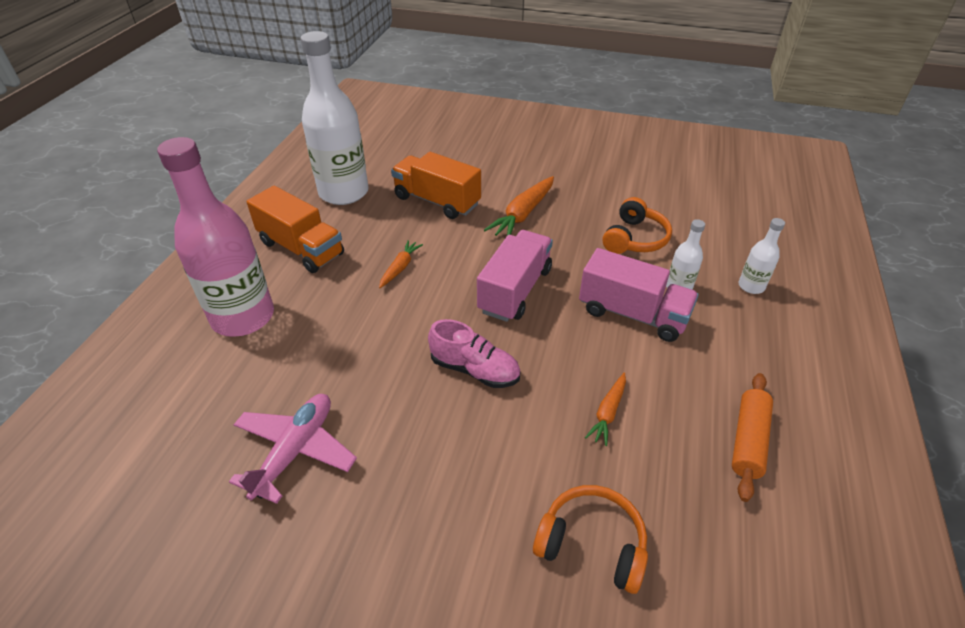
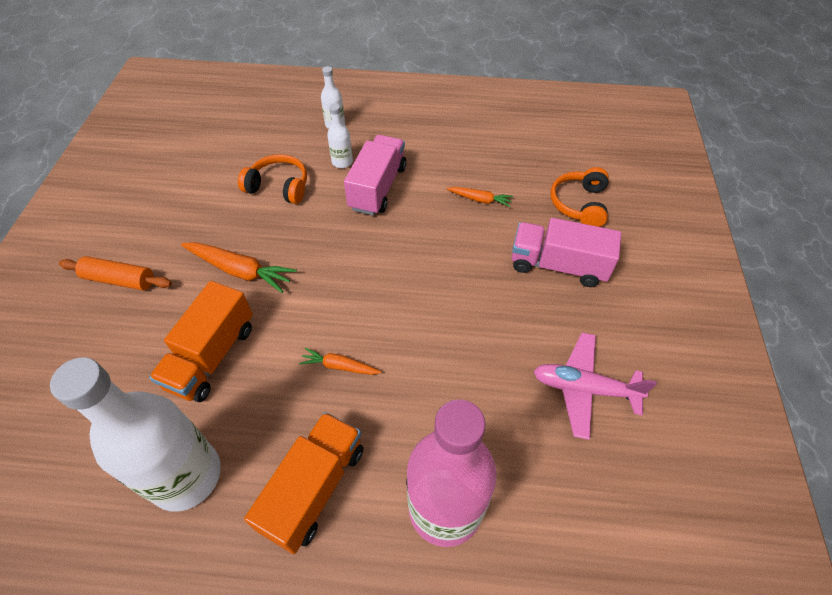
camera: 100 degrees left, 10 degrees up
pink shoe [428,319,521,388] -> none
pink truck [477,230,553,322] -> pink truck moved to [512,218,621,287]
orange rolling pin [732,373,773,502] -> orange rolling pin moved to [59,256,172,290]

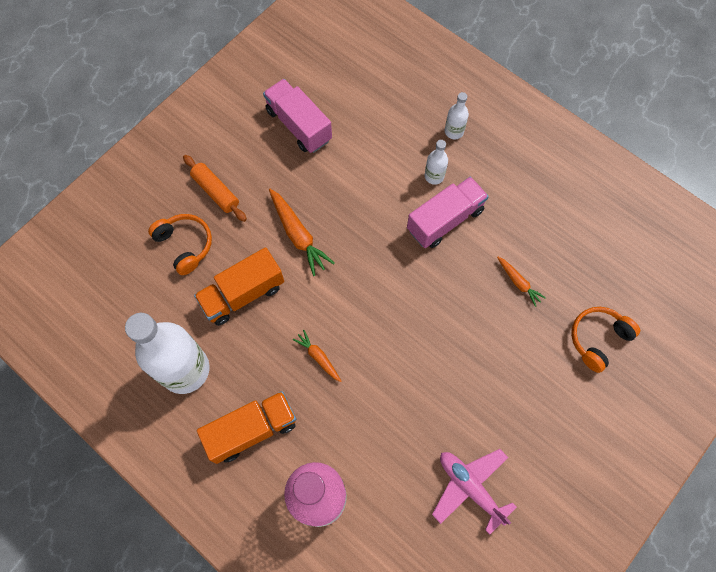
camera: 35 degrees right, 15 degrees up
orange headphones [238,154,307,204] -> orange headphones moved to [148,214,212,275]
pink truck [512,218,621,287] -> pink truck moved to [263,79,332,153]

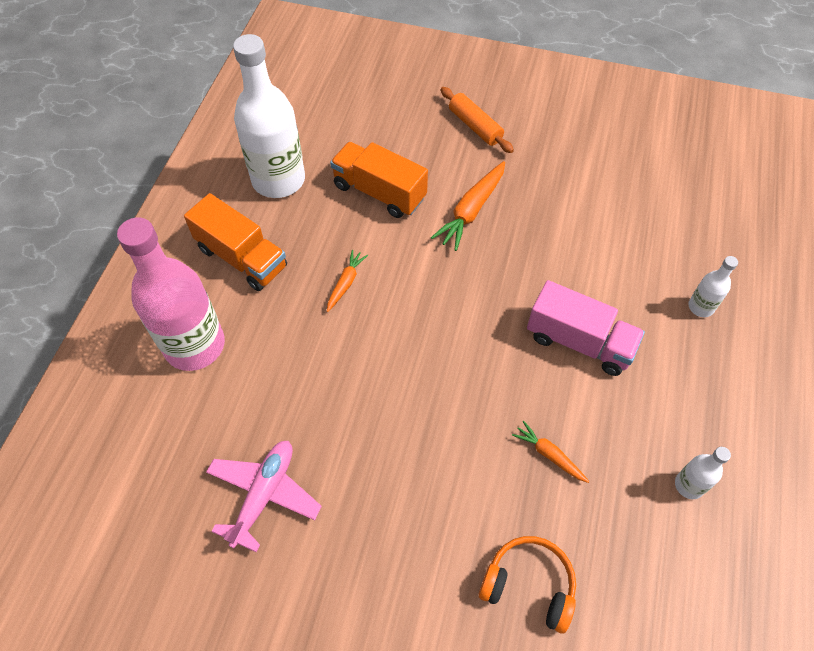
camera: 65 degrees right, 10 degrees down
orange headphones [148,214,212,275] -> none
orange rolling pin [183,155,247,222] -> orange rolling pin turned 60 degrees counterclockwise [441,87,514,153]
pink truck [263,79,332,153] -> none
white bottle [424,140,448,185] -> white bottle moved to [675,447,731,499]
orange carrot [497,257,546,307] -> orange carrot turned 105 degrees clockwise [512,421,590,483]

